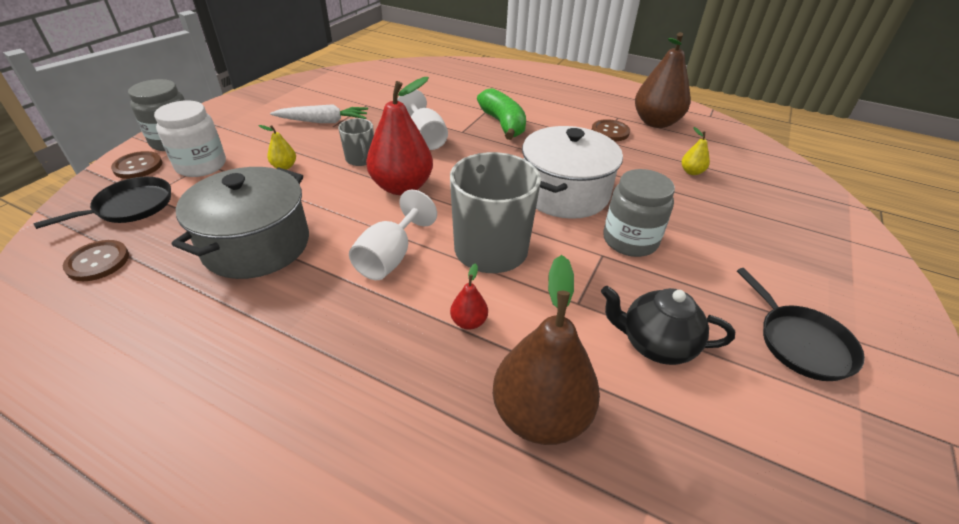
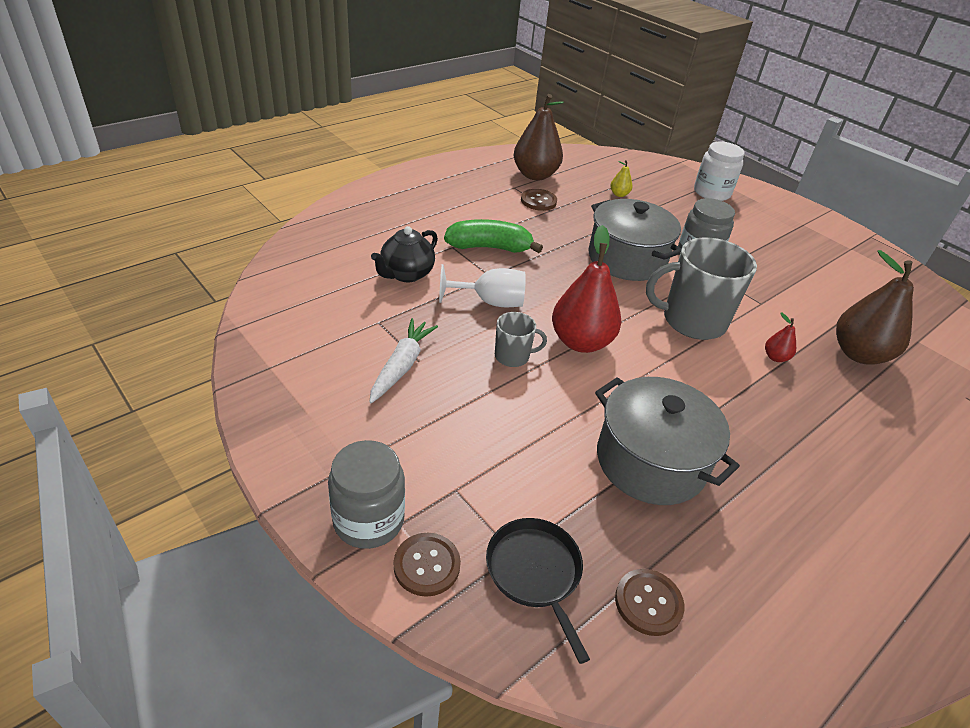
camera: 70 degrees left, 0 degrees up
white jar [154,100,226,177] -> white jar moved to [694,142,744,201]
yellow pear [258,125,296,170] -> none
white goblet [349,190,437,280] -> none
white pot [522,126,623,219] -> grey pot [589,199,682,281]
black teapot [601,286,735,365] -> black teapot moved to [371,226,438,282]
black pan [737,268,865,381] -> none

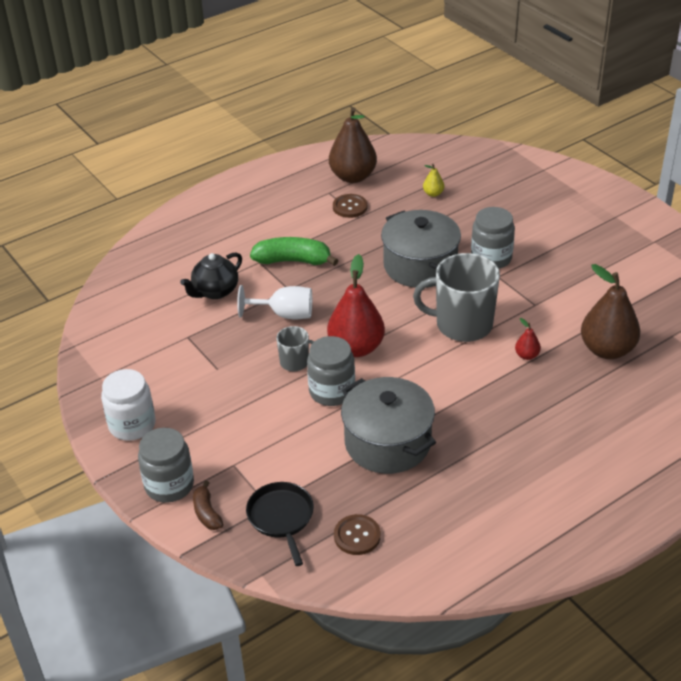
camera: 10 degrees right, 0 degrees up
white carrot [369,318,438,403] -> none
brown button [394,533,461,597] -> brown banana [193,481,223,530]
white jar [694,142,744,201] -> white jar moved to [101,369,155,441]
none -> grey jar [307,336,355,406]

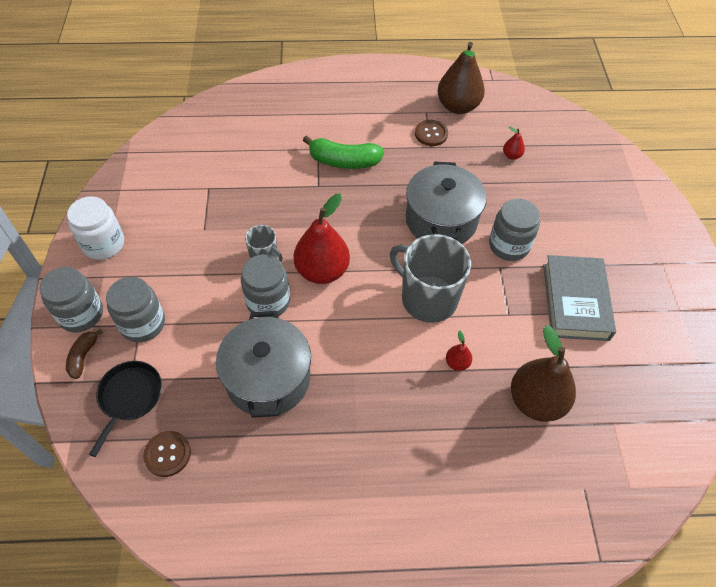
camera: 30 degrees right, 15 degrees up
black teapot [180,252,242,299] -> none
white goblet [237,285,312,319] -> none
green banana [250,237,339,266] -> green banana turned 150 degrees clockwise [303,135,384,169]
yellow pear [423,164,444,197] -> red pear [503,127,525,160]
none -> grey jar [106,277,165,342]
none -> grey book [543,255,616,341]

